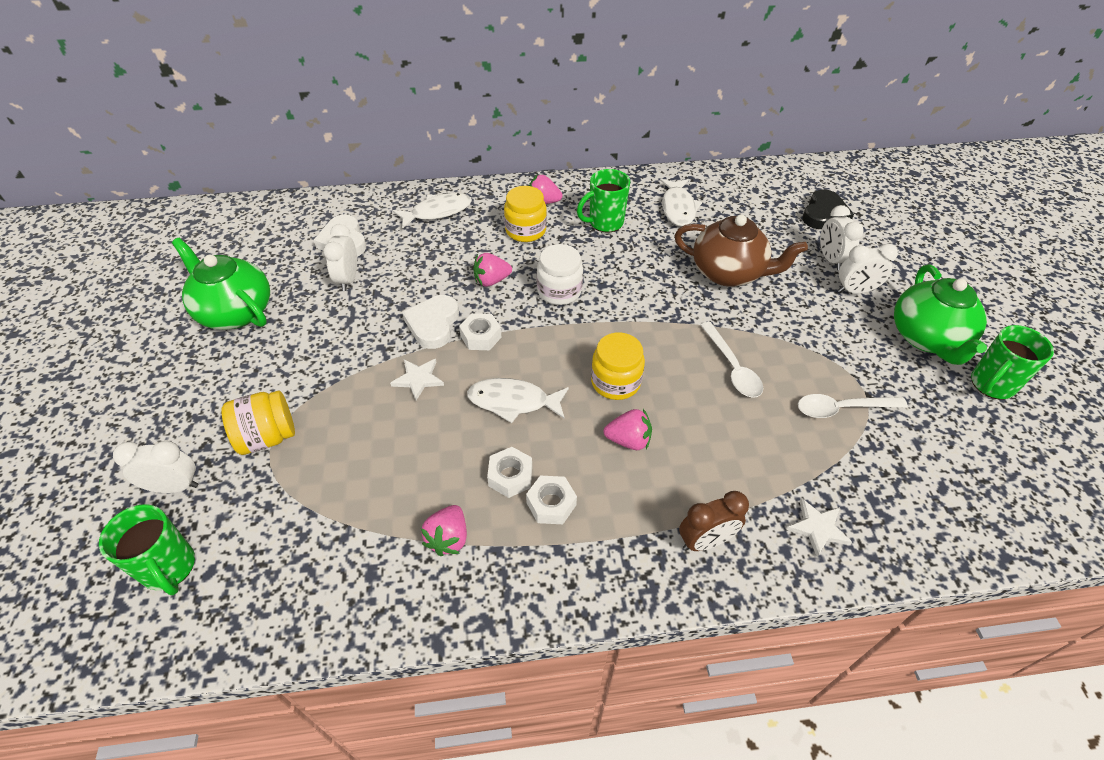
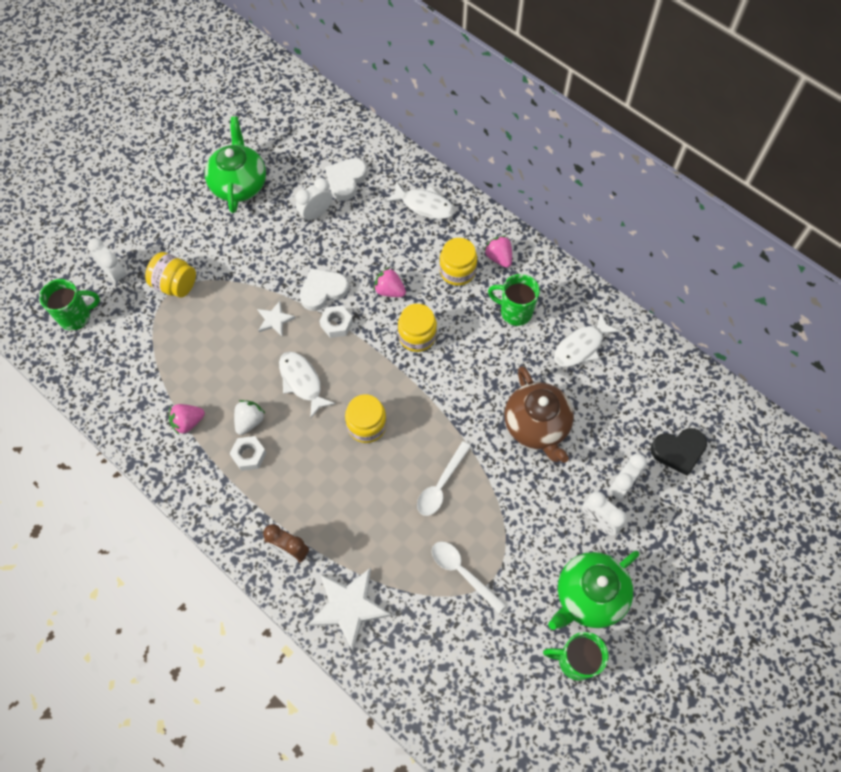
camera: 50 degrees right, 15 degrees up
green mug [99,504,195,595] -> green mug turned 120 degrees counterclockwise [39,279,100,331]
white nut [487,447,532,498] -> white strawberry [234,400,266,435]
white jar [537,244,583,305] -> yellow jar [398,304,437,352]
pink strawberry [604,409,652,450] -> none
white star [786,498,852,557] -> white star [308,568,392,651], size x1.84

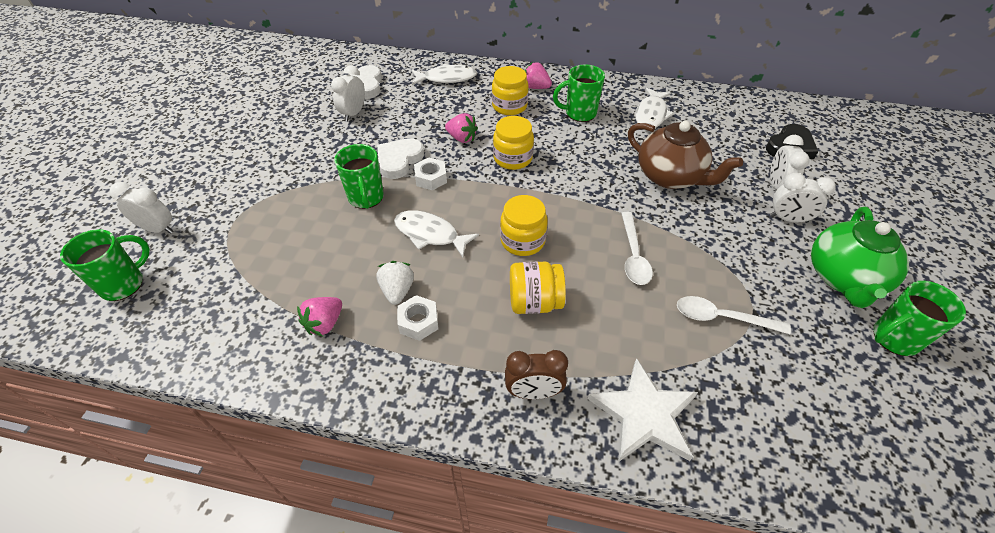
camera: 30 degrees left, 15 degrees down
yellow jar [145,252,196,298] -> yellow jar moved to [510,262,566,314]
green teapot [205,117,266,213] -> none
white star [257,301,296,336] -> green mug [334,144,384,209]
pink strawberry [374,267,406,297] -> pink strawberry turned 150 degrees counterclockwise [445,113,478,143]

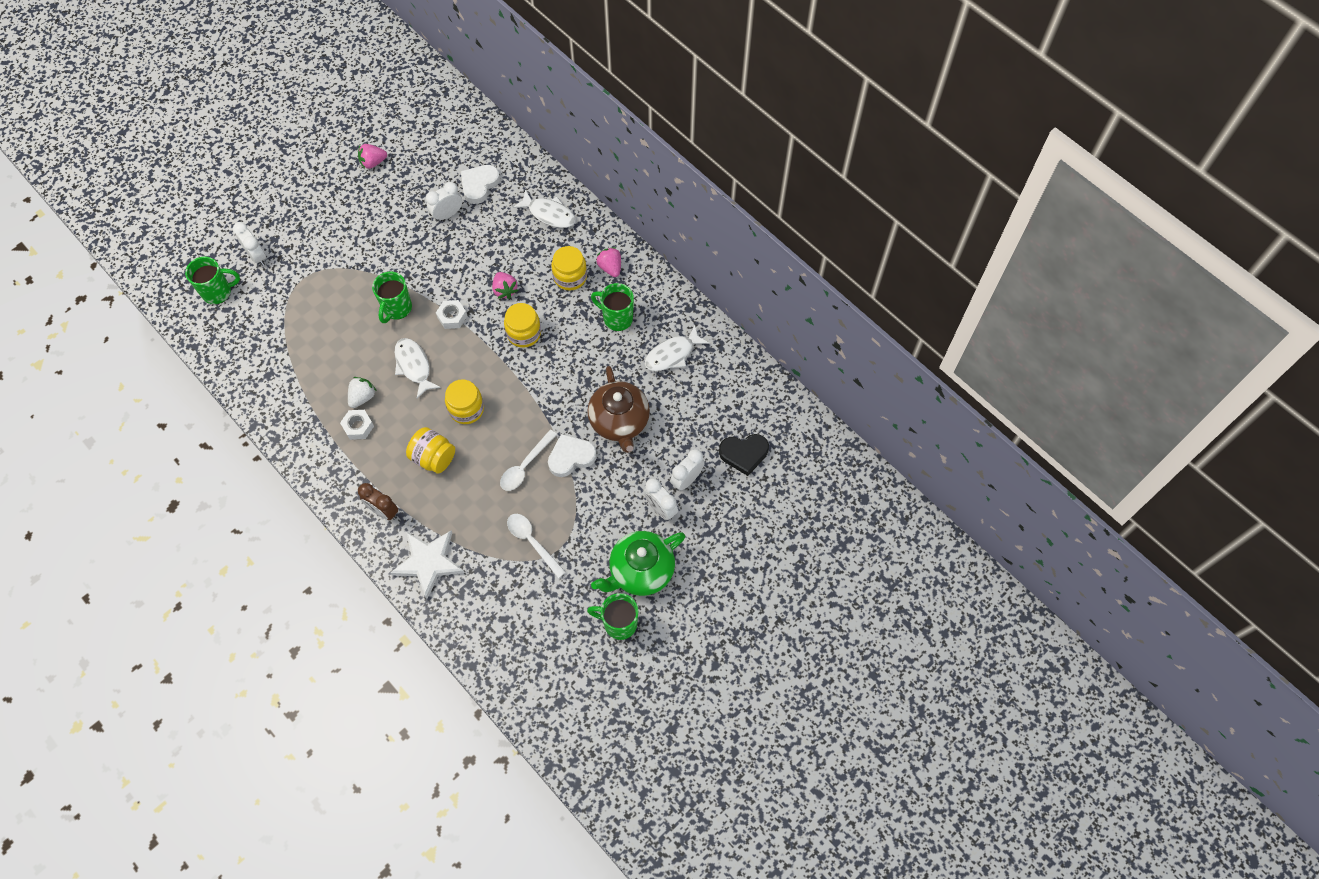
camera: 35 degrees right, 15 degrees up
pink strawberry [297,297,342,336] -> pink strawberry moved to [358,144,387,169]
white heart [377,138,424,179] -> white heart moved to [548,434,597,477]

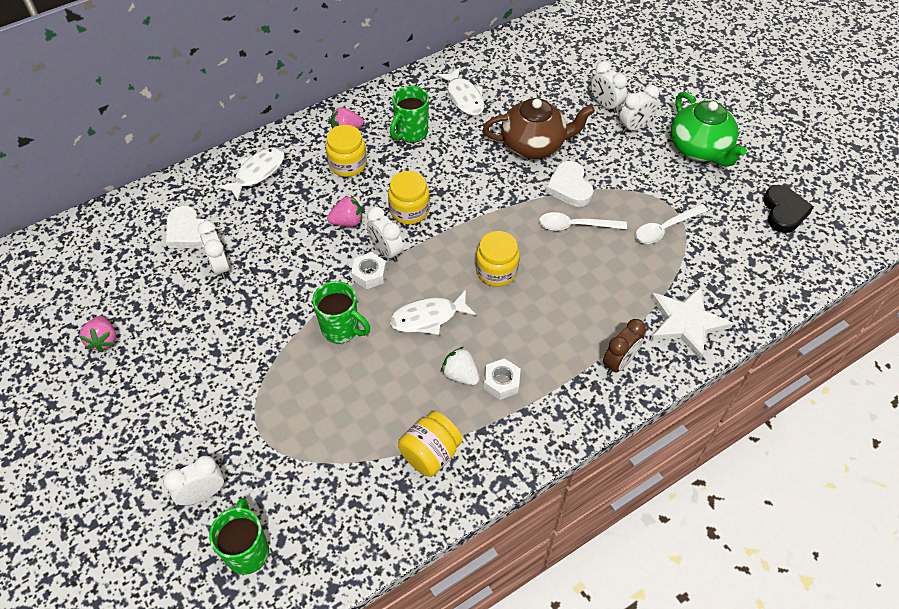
camera: 80 degrees left, 10 degrees down
yellow jar [406,427,455,474] -> yellow jar moved to [398,411,463,477]
white spoon [500,430,557,491] -> white spoon turned 135 degrees clockwise [539,212,627,231]
green mug [587,593,638,640] -> none
black heart [719,434,769,476] -> black heart moved to [764,185,814,233]
none -> white clock [367,207,403,262]

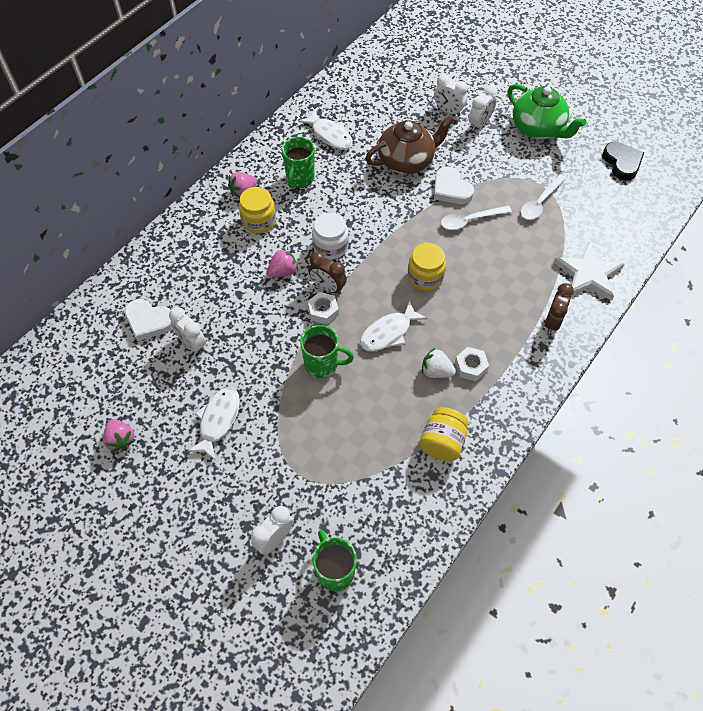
camera: 20 degrees left, 5 degrees up
white fish [217,147,285,201] -> white fish moved to [188,387,240,461]
white clock [367,207,403,262] -> brown clock [309,252,347,295]
yellow jar [388,171,430,224] -> white jar [312,212,349,260]

